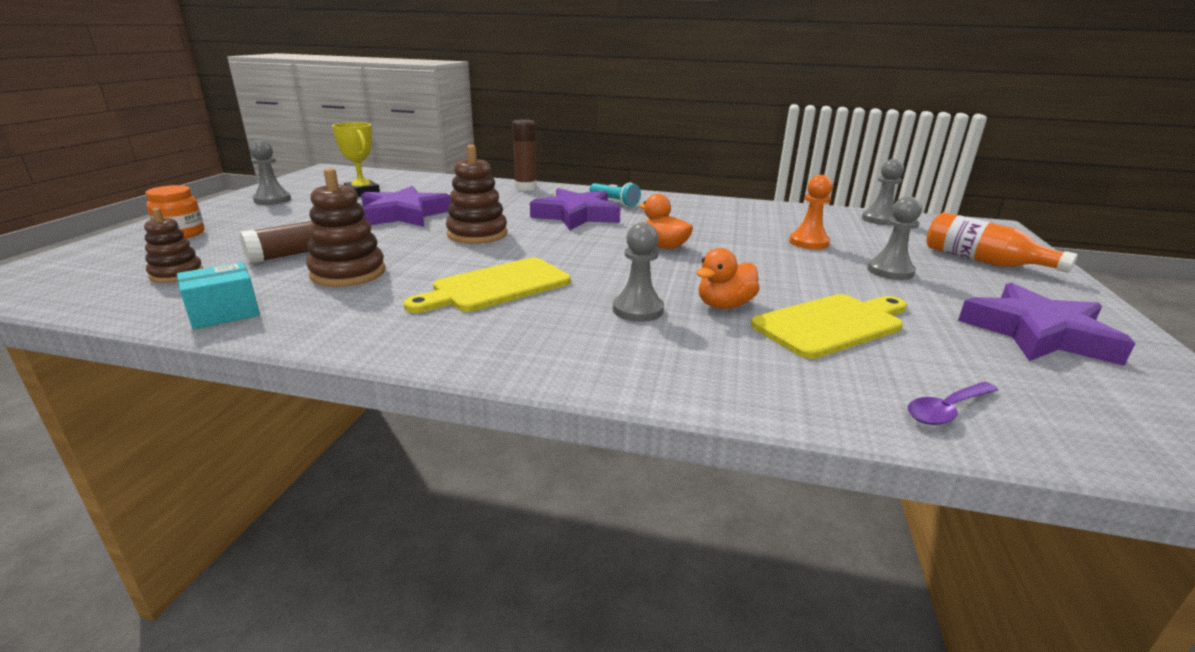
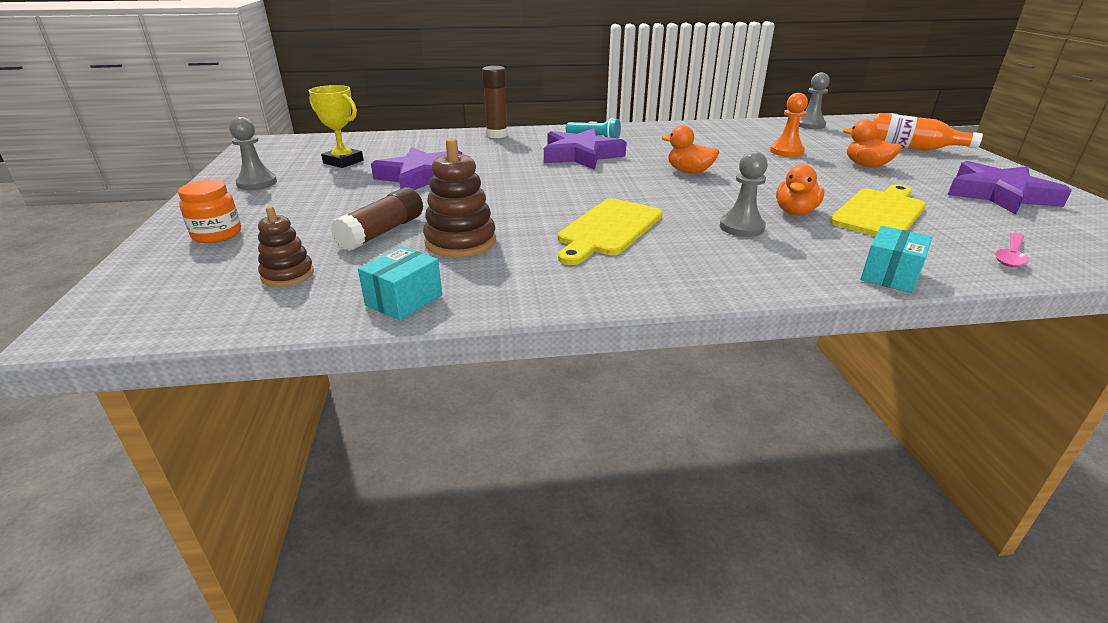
camera: 20 degrees left, 5 degrees up
brown stacking toy [446,145,507,244] -> none
grey pawn [867,196,922,280] -> orange duck [843,119,901,168]
purple spoon [908,382,998,425] -> pink spoon [995,233,1029,267]
none -> turquoise box [861,226,932,293]

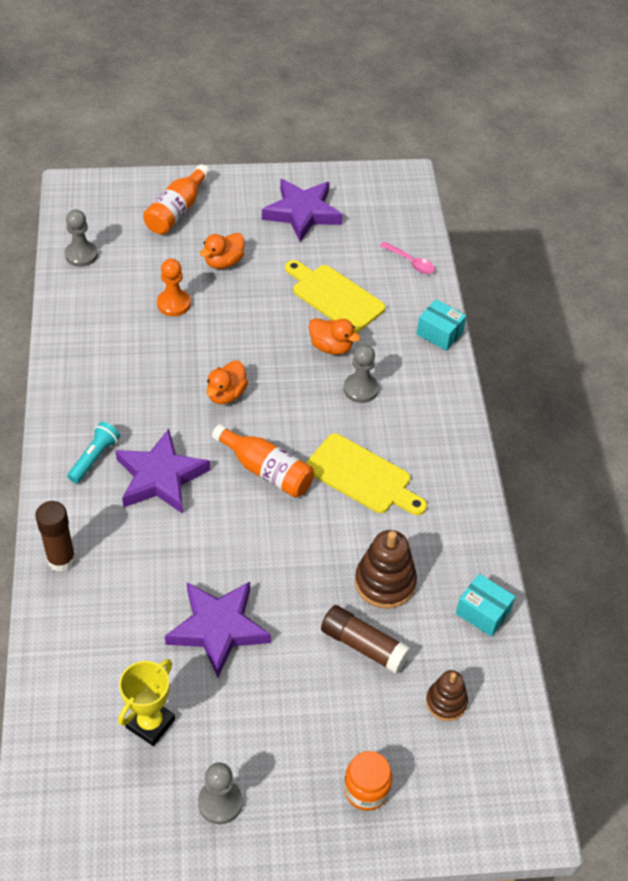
camera: 90 degrees left, 20 degrees up
none -> orange bottle [212,424,314,498]

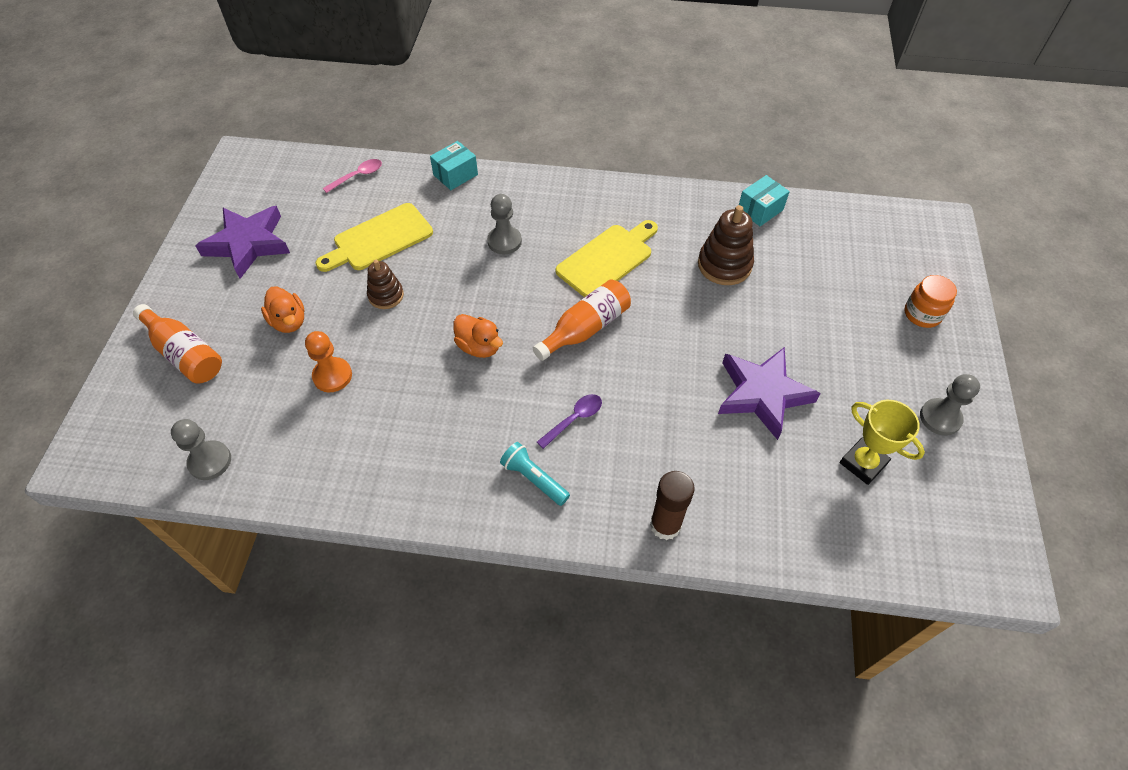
camera: 75 degrees left, 5 degrees up
purple star [115,429,210,514] -> purple spoon [537,394,602,449]
orange duck [309,318,360,355] -> none
brown glue stick [321,605,411,674] -> none
brown stacking toy [426,670,468,721] -> brown stacking toy moved to [367,260,404,309]

